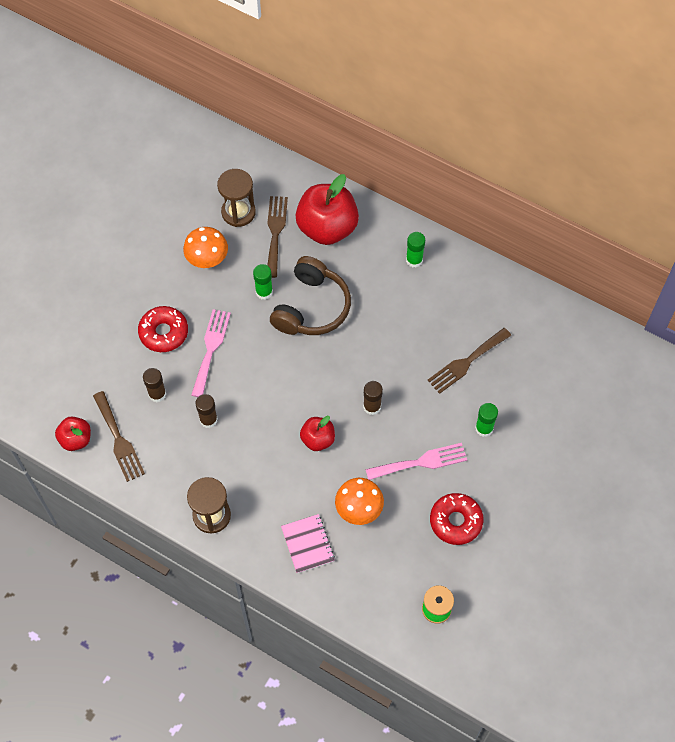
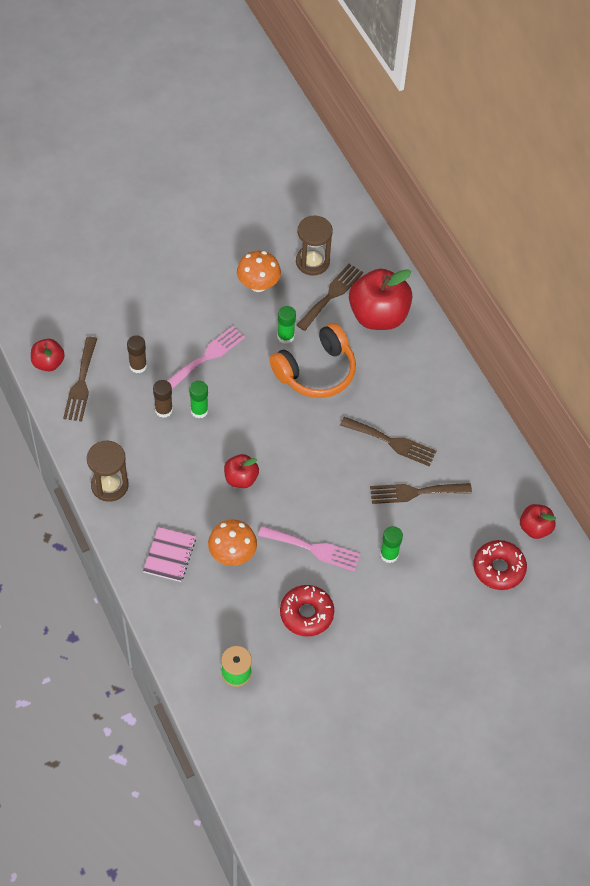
camera: 30 degrees right, 5 degrees down
red donut [138,306,188,352] -> red donut moved to [473,540,527,590]
brown headphones [270,256,351,335] -> orange headphones [269,323,356,398]
brown glue stick [363,381,383,415] -> none
green glue stick [406,232,425,267] -> green glue stick moved to [189,381,208,418]
none -> brown fork [340,416,437,466]
none -> red apple [520,504,556,539]

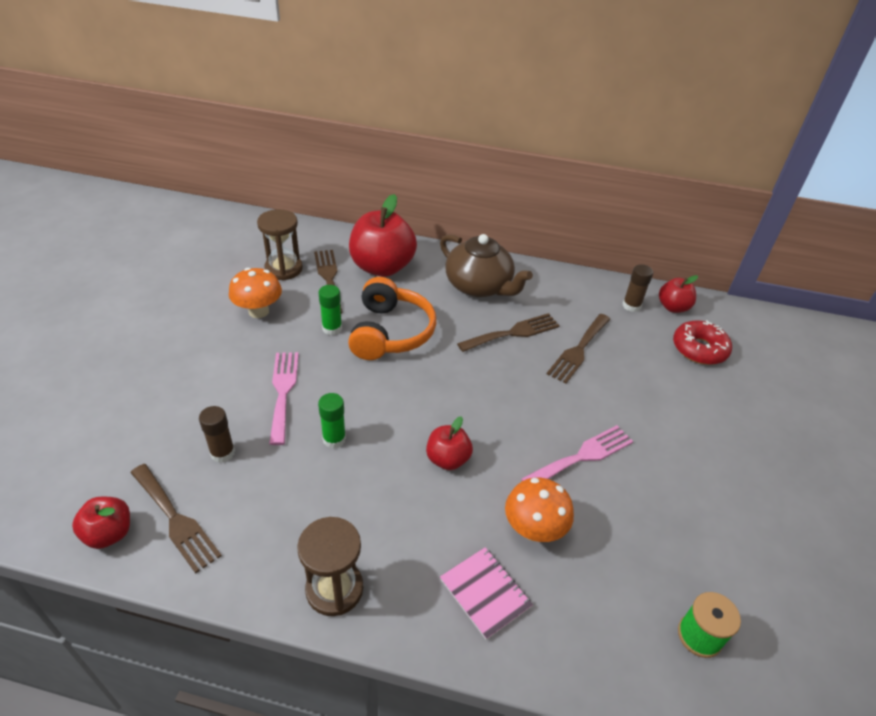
camera: 50 degrees left, 15 degrees down
brown glue stick [153,380,173,418] -> brown glue stick moved to [623,264,653,312]
red donut [280,585,334,637] -> none
green glue stick [380,526,403,563] -> none
none -> brown teapot [440,234,533,297]

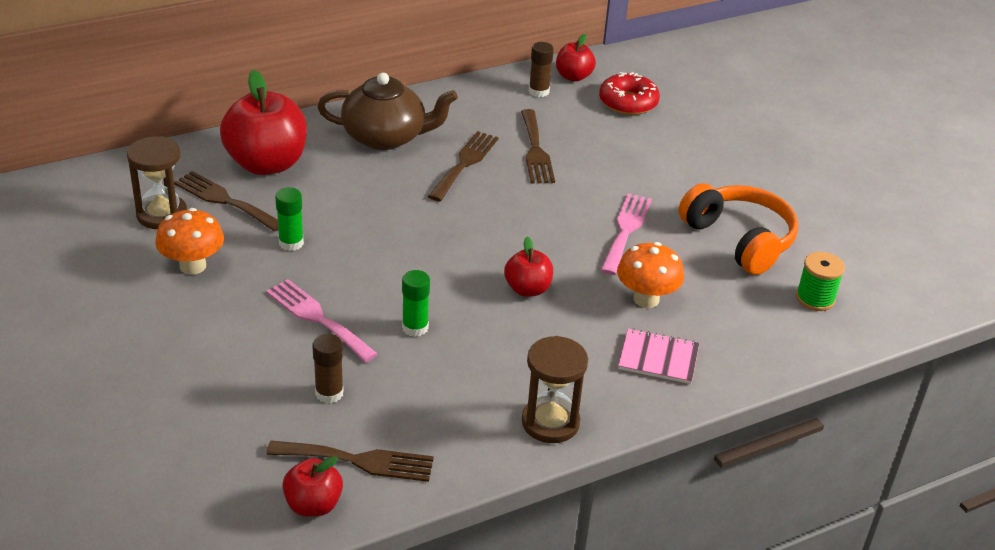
camera: 40 degrees left, 5 degrees down
orange headphones [348,277,436,360] -> orange headphones moved to [678,183,798,275]

